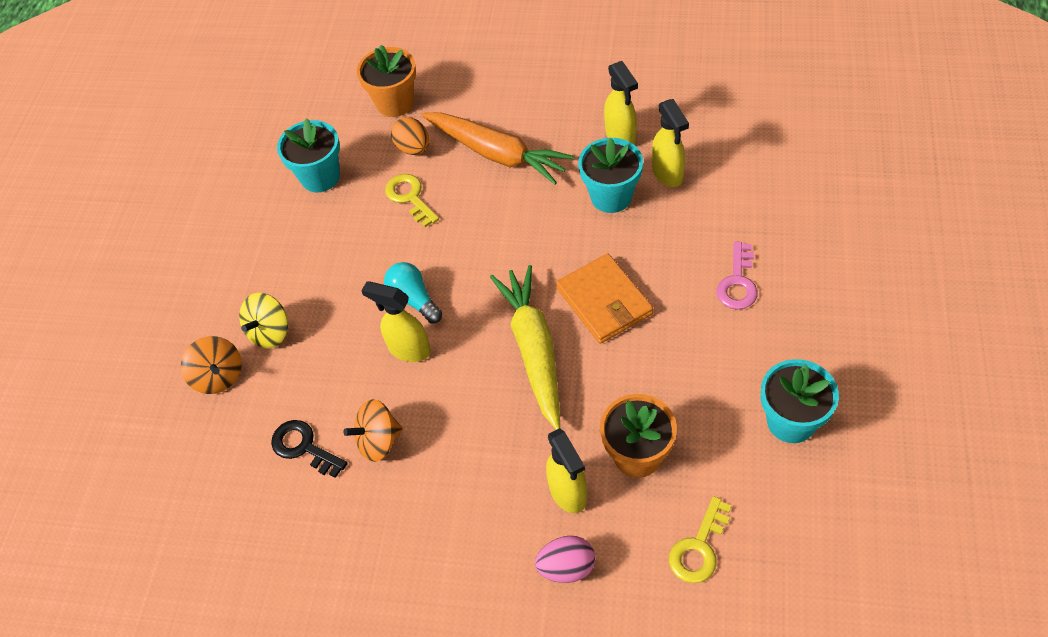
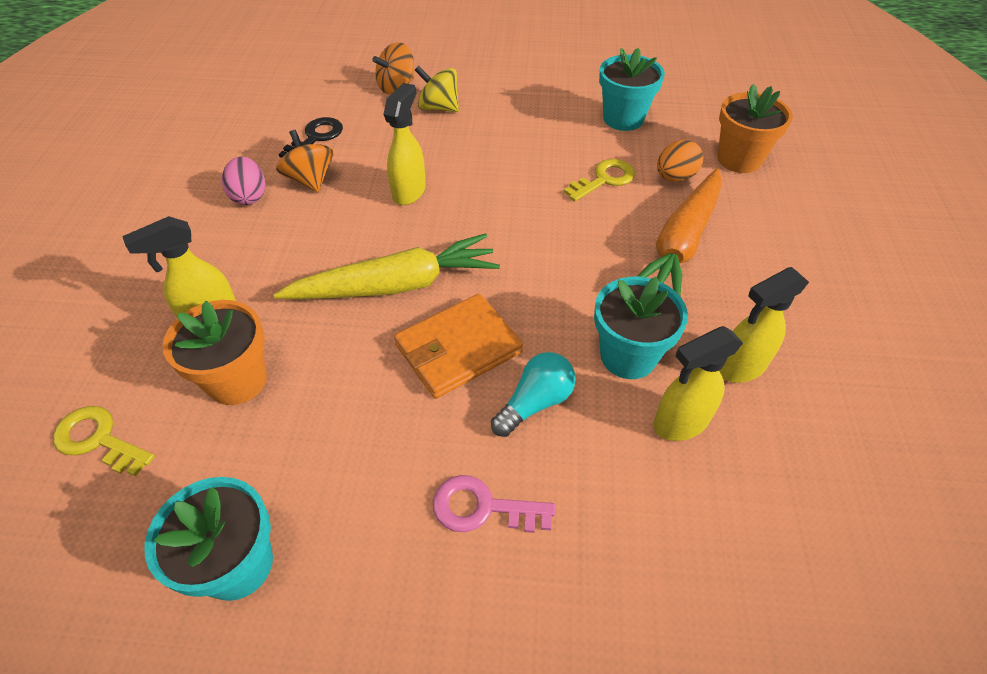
camera: 80 degrees right, 5 degrees down
turquoise light bulb [384,262,442,324] -> turquoise light bulb moved to [491,352,576,437]
pink egg [535,536,595,583] -> pink egg moved to [222,157,265,205]

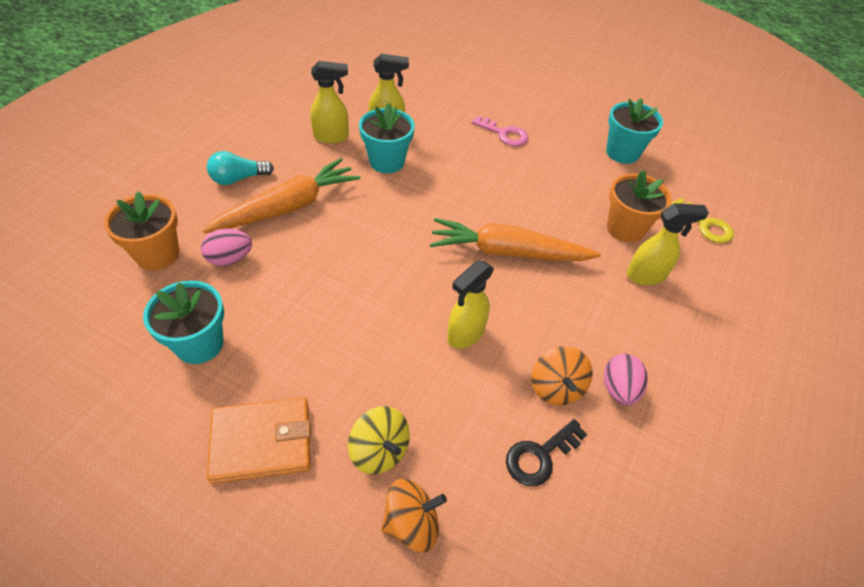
camera: 160 degrees left, 0 degrees up
yellow carrot [273,233,500,299] -> orange carrot [430,218,601,261]
orange wallet [394,294,523,399] -> orange wallet moved to [207,397,311,484]
turquoise light bulb [491,352,576,437] -> turquoise light bulb moved to [207,151,274,185]
yellow key [564,159,635,202] -> none
orange egg [657,140,703,182] -> pink egg [201,228,252,266]

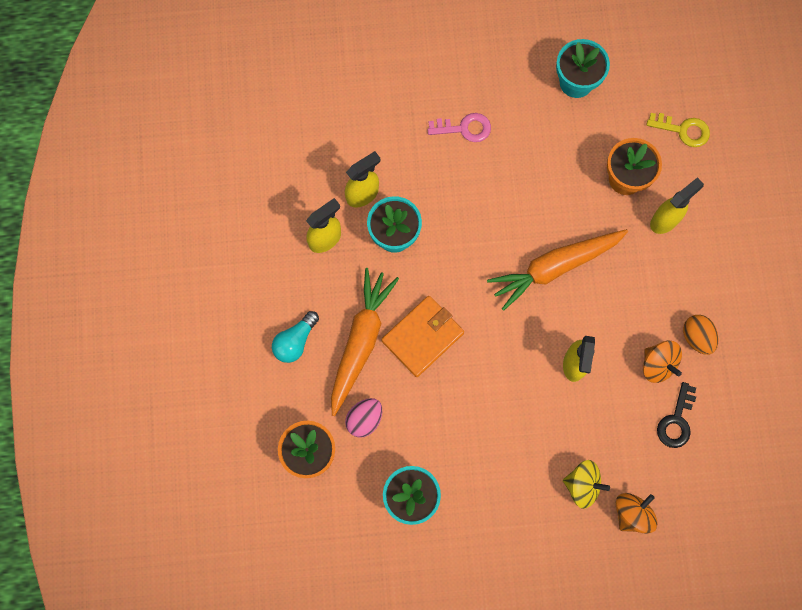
camera: 30 degrees left, 25 degrees up
orange wallet [207,397,311,484] -> orange wallet moved to [381,296,464,377]
pink egg [604,354,648,405] -> orange egg [683,315,719,355]

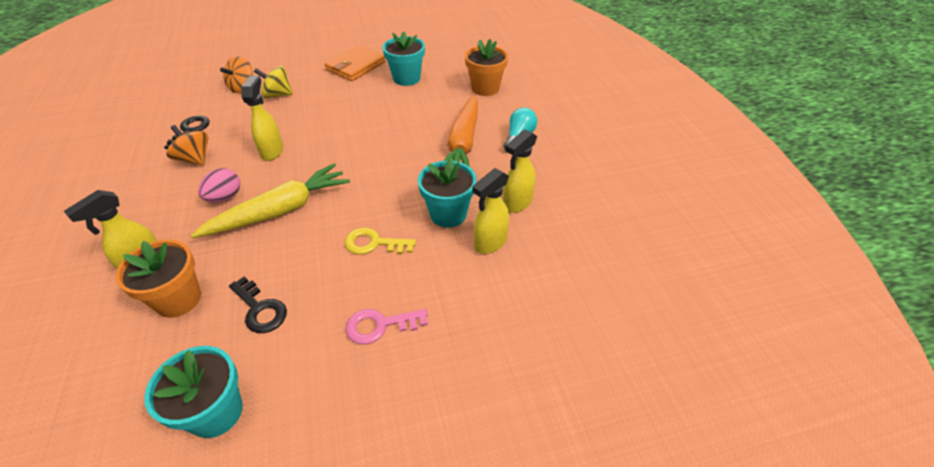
camera: 170 degrees right, 30 degrees down
pink egg [345,398,382,438] -> pink egg moved to [198,168,240,203]
orange wallet [381,296,464,377] -> orange wallet moved to [324,45,385,81]
orange carrot [487,229,628,311] -> yellow carrot [190,163,350,238]
yellow key [646,113,710,147] -> yellow key moved to [345,228,416,255]
orange egg [683,315,719,355] -> none
none -> black key [229,277,287,333]

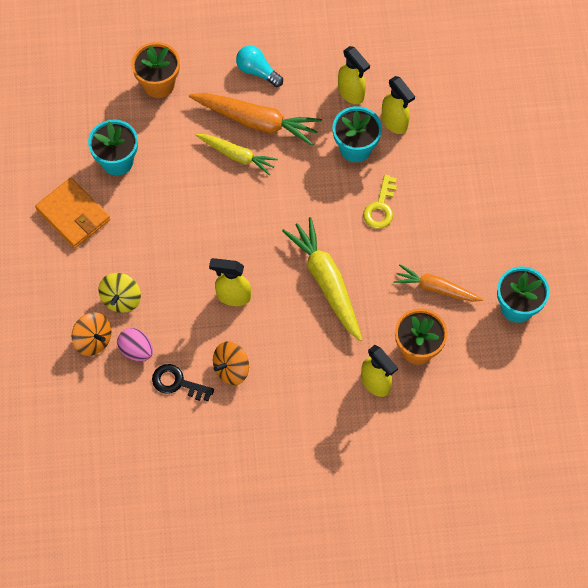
camera: 80 degrees left, 20 degrees up
pink egg [198,168,240,203] -> pink egg moved to [117,328,153,361]
black key [229,277,287,333] -> orange carrot [394,265,483,302]
pink key [346,309,428,345] -> none
none -> yellow carrot [196,134,278,175]

